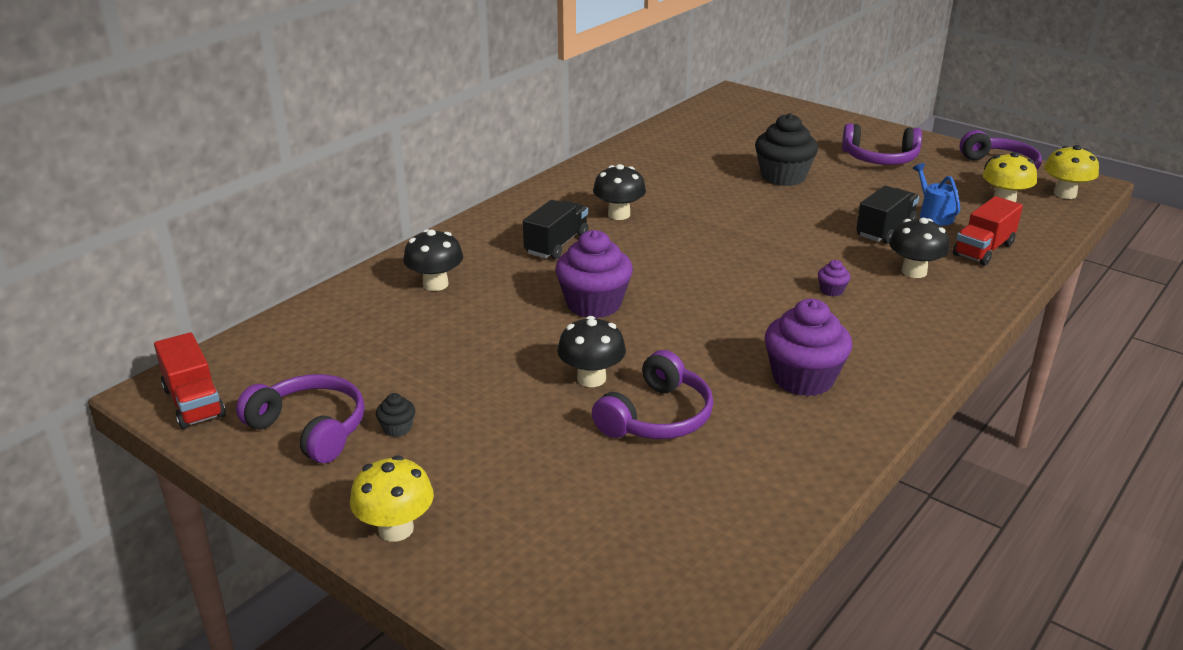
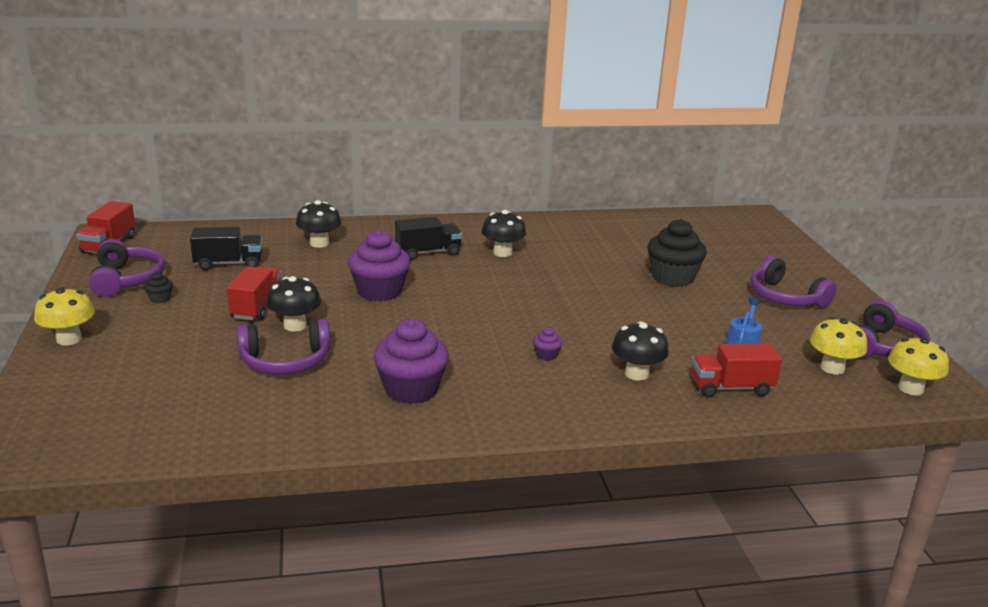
camera: 40 degrees right, 5 degrees down
black truck [856,186,919,244] -> black truck moved to [190,227,262,270]
none -> red truck [227,266,281,320]

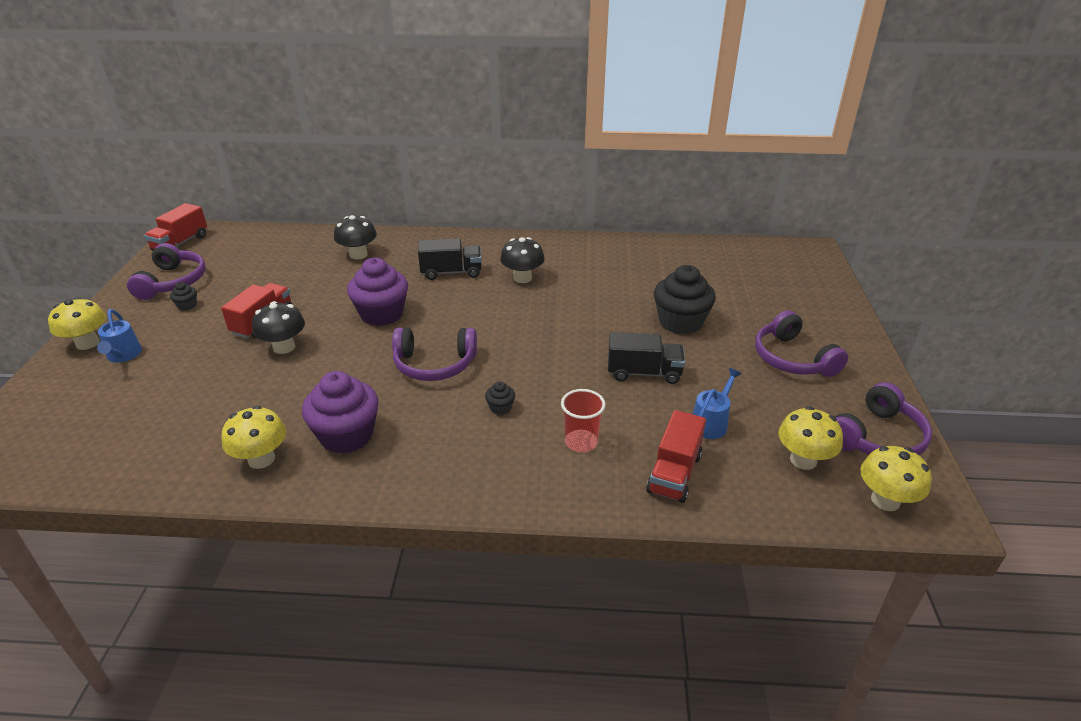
camera: 15 degrees right, 10 degrees up
black truck [190,227,262,270] -> black truck moved to [608,332,685,384]
purple headphones [237,319,330,375] -> purple headphones moved to [392,327,477,381]
purple cupcake [533,327,563,361] -> black cupcake [485,382,515,415]
black mushroom [612,321,669,381] -> red cup [561,389,605,452]
red truck [691,344,782,398] -> red truck turned 75 degrees counterclockwise [646,410,706,503]
none -> blue watering can [97,309,142,363]
none -> yellow mushroom [221,405,286,469]

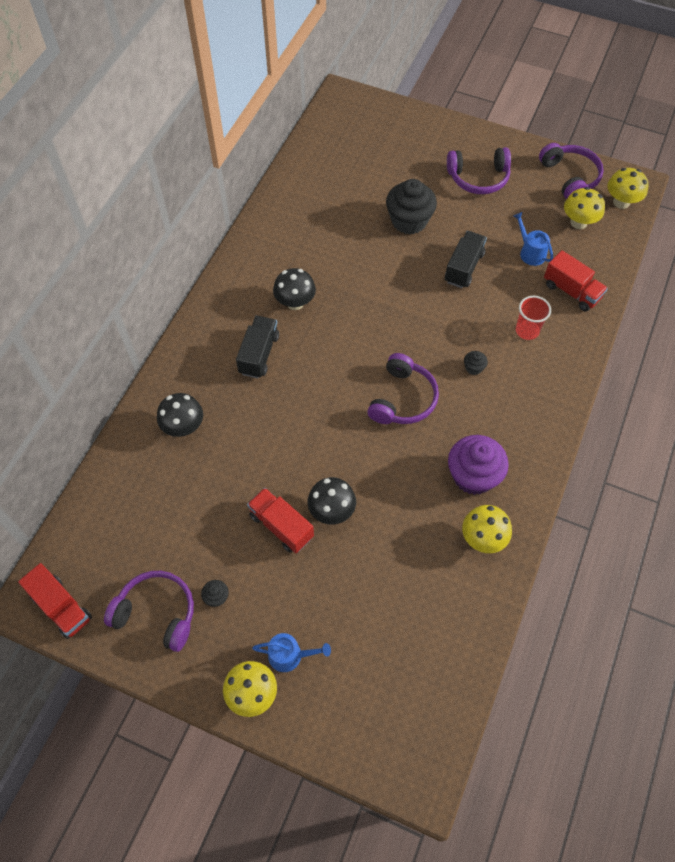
camera: 70 degrees left, 25 degrees up
purple cupcake [347,258,408,326] -> none

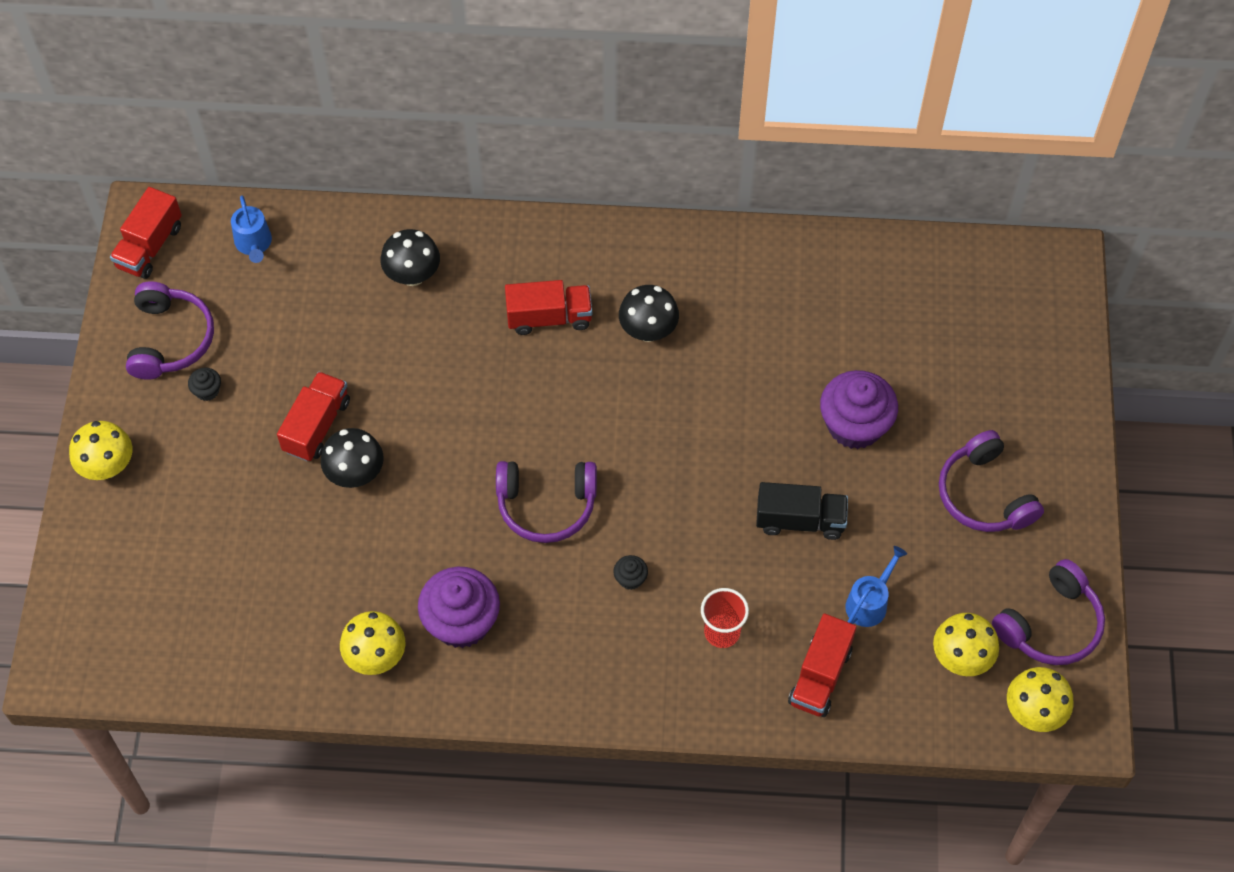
camera: 70 degrees right, 0 degrees up
black truck [236,316,279,378] -> red truck [505,280,592,335]
blue watering can [252,633,331,672] -> blue watering can moved to [231,195,272,263]
black cupcake [386,179,437,235] -> purple cupcake [820,370,898,449]

